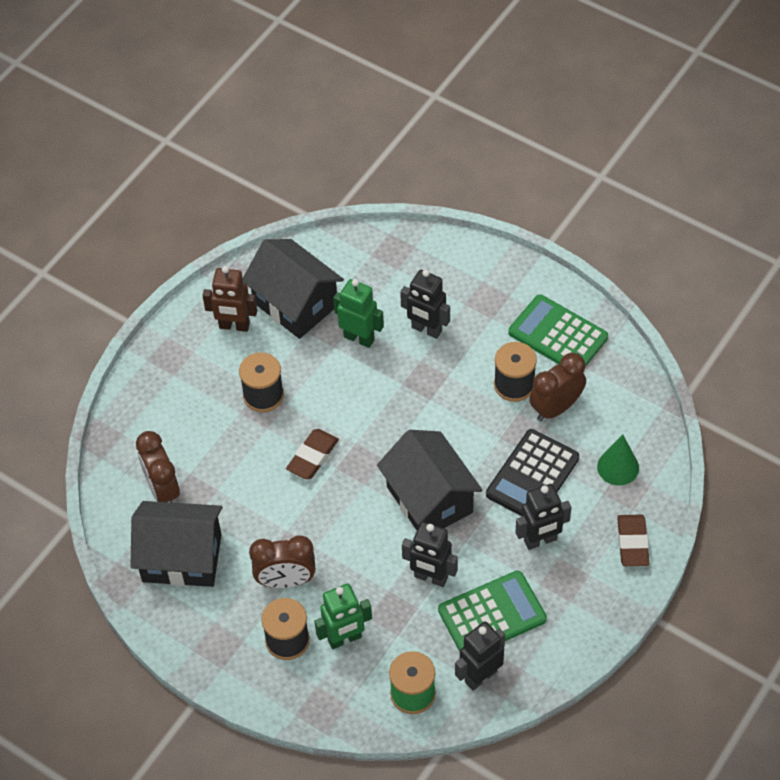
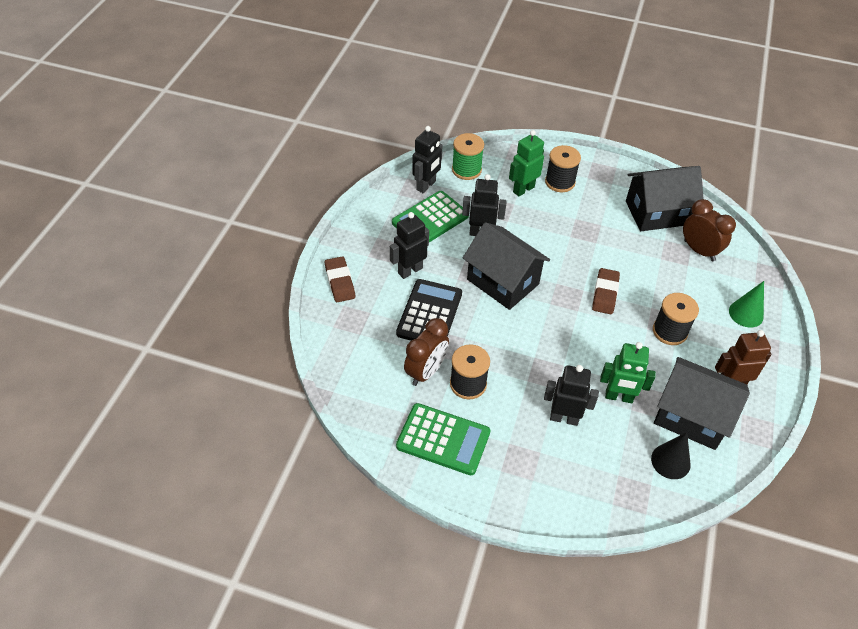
camera: 160 degrees right, 5 degrees down
brown clock [249,535,315,588] -> none
green cone [597,435,639,485] -> green cone moved to [729,281,764,327]
none -> black cone [651,432,691,479]

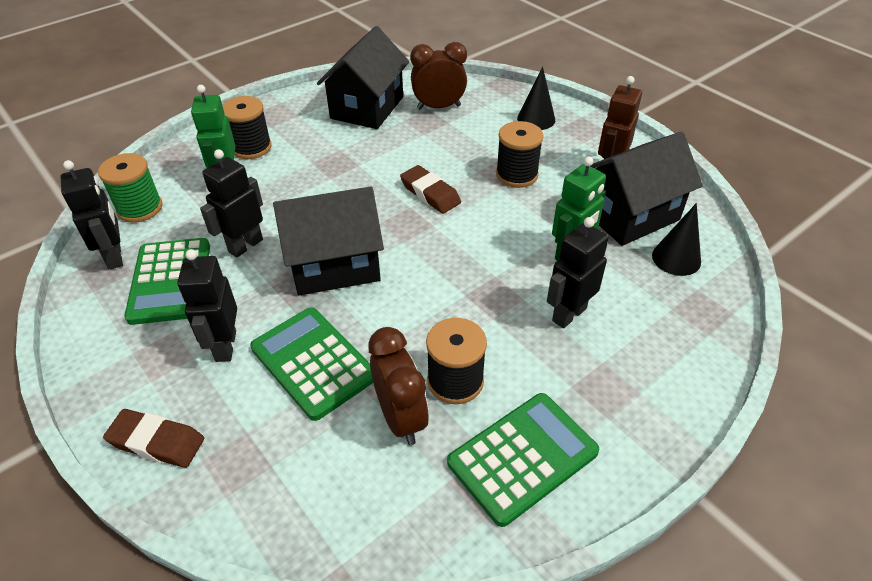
camera: 55 degrees left, 5 degrees down
black calculator [396,279,462,341] -> green calculator [250,307,373,421]
green cone [729,281,764,327] -> black cone [517,66,555,130]

